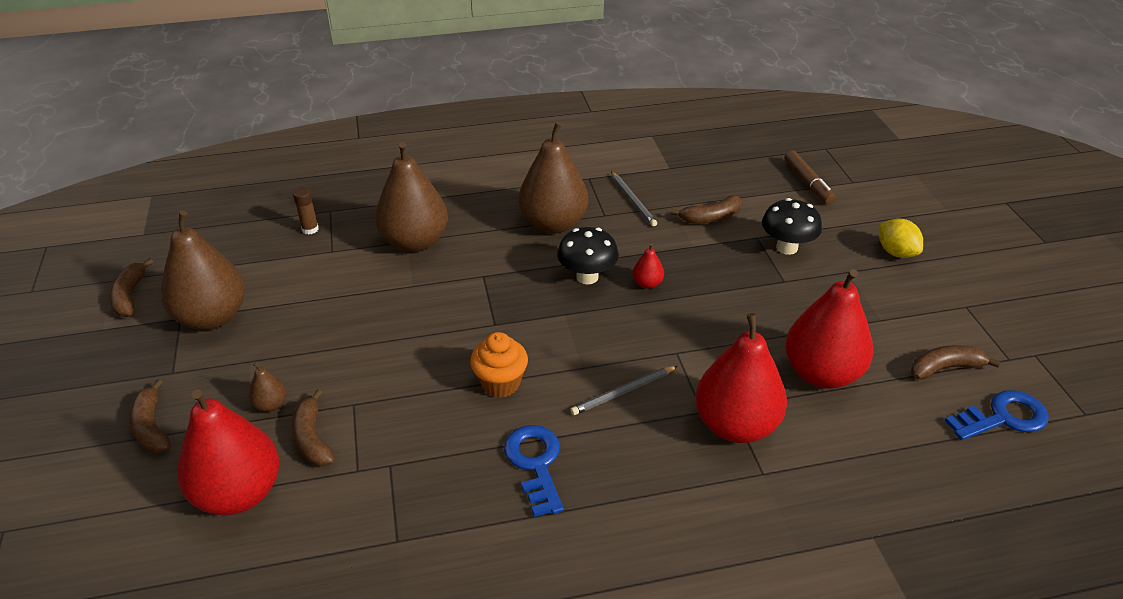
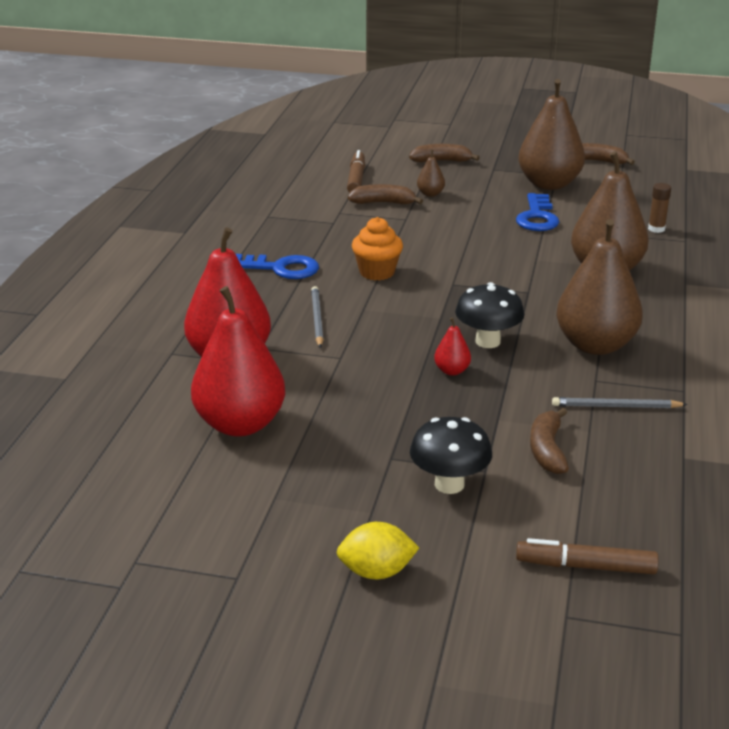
camera: 115 degrees right, 10 degrees down
red pear [177,389,279,515] -> brown marker [347,150,365,193]
brown banana [911,345,1000,379] -> none
blue key [945,390,1049,440] -> blue key moved to [516,193,559,231]

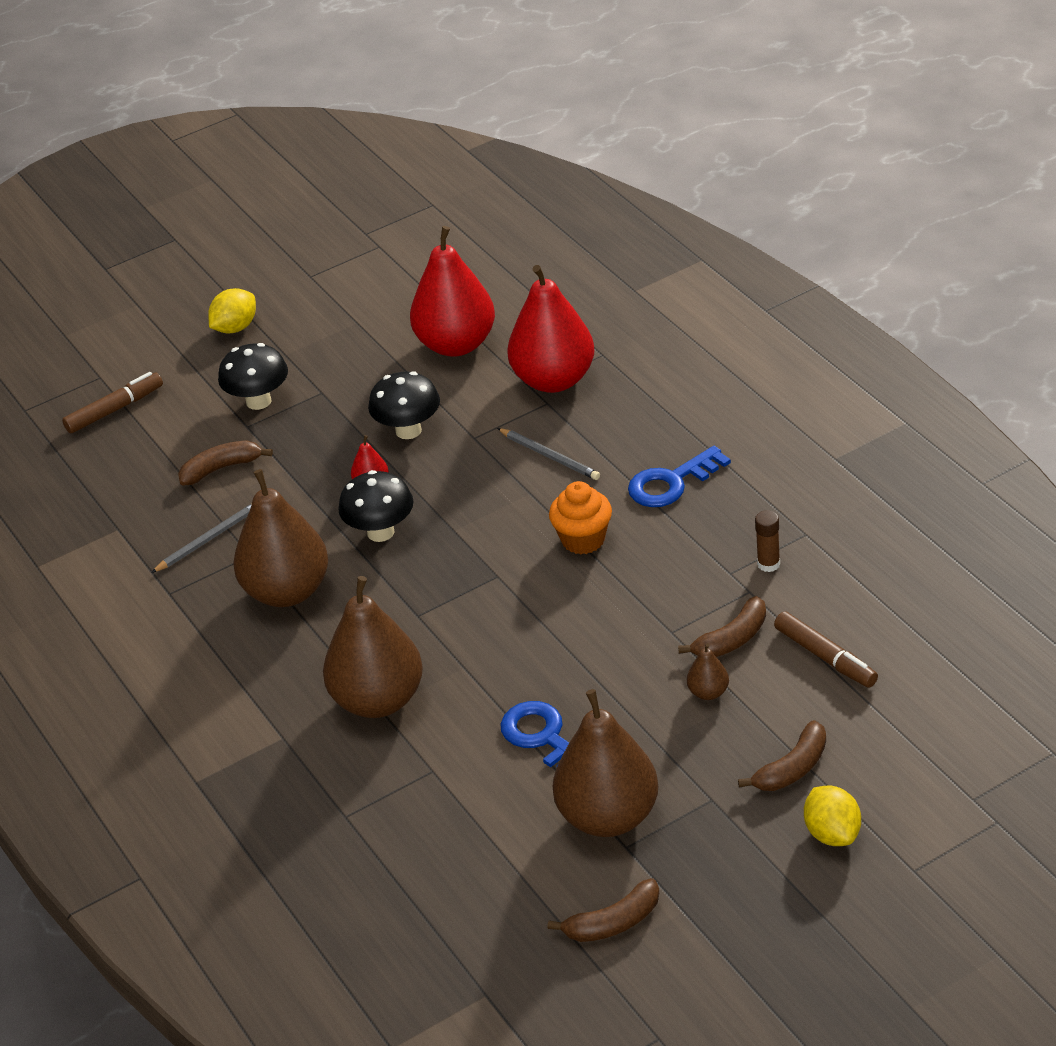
camera: 140 degrees right, 10 degrees up
brown banana [530,408,569,474] -> brown banana turned 75 degrees counterclockwise [178,440,273,485]
brown glue stick [648,183,671,233] -> brown glue stick moved to [755,510,780,572]
none -> black mushroom [368,371,440,439]
none -> yellow lemon [804,786,861,846]

